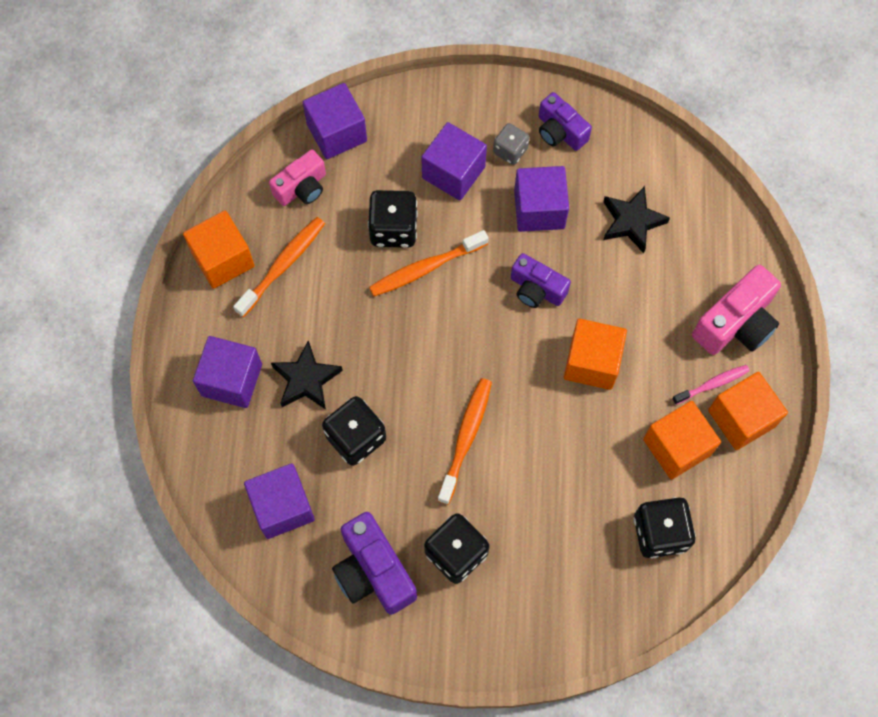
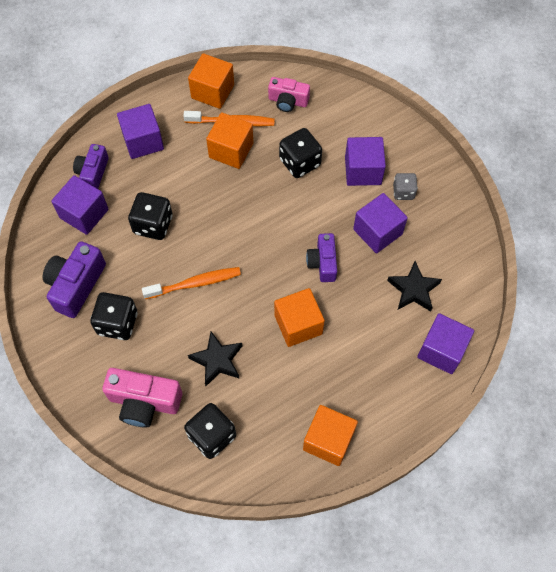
camera: 55 degrees right, 5 degrees down
black star [271,340,343,410] -> black star moved to [188,331,242,386]
purple cube [303,83,367,159] -> purple cube moved to [417,313,474,374]
orange toothbrush [369,230,489,296] -> none
purple camera [539,92,592,151] -> purple camera moved to [73,144,109,189]
orange cube [643,401,721,480] -> orange cube moved to [206,112,253,169]
pink toothbrush [672,365,750,405] -> none
pink camera [692,265,781,355] -> pink camera moved to [102,368,182,427]

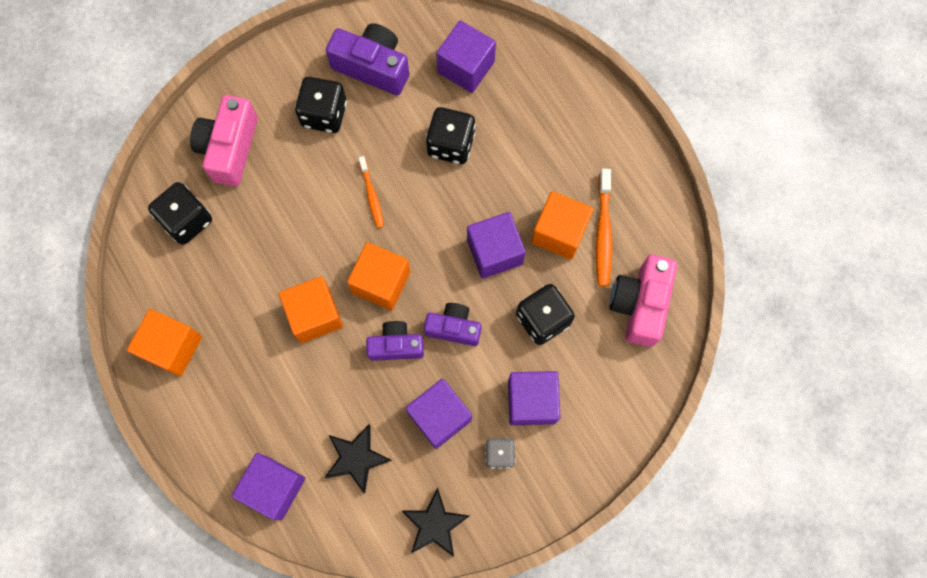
camera: 90 degrees right, 10 degrees up
purple camera [73,144,109,189] -> purple camera moved to [424,303,481,346]
purple cube [117,104,164,159] -> purple cube moved to [467,212,526,279]
orange toothbrush [142,267,241,299] -> orange toothbrush [358,156,384,228], size x0.64
orange cube [188,53,234,109] -> orange cube moved to [347,242,411,310]
black star [188,331,242,386] -> black star moved to [402,488,469,557]
pink camera [268,77,310,112] -> pink camera [610,255,677,347], size x1.52

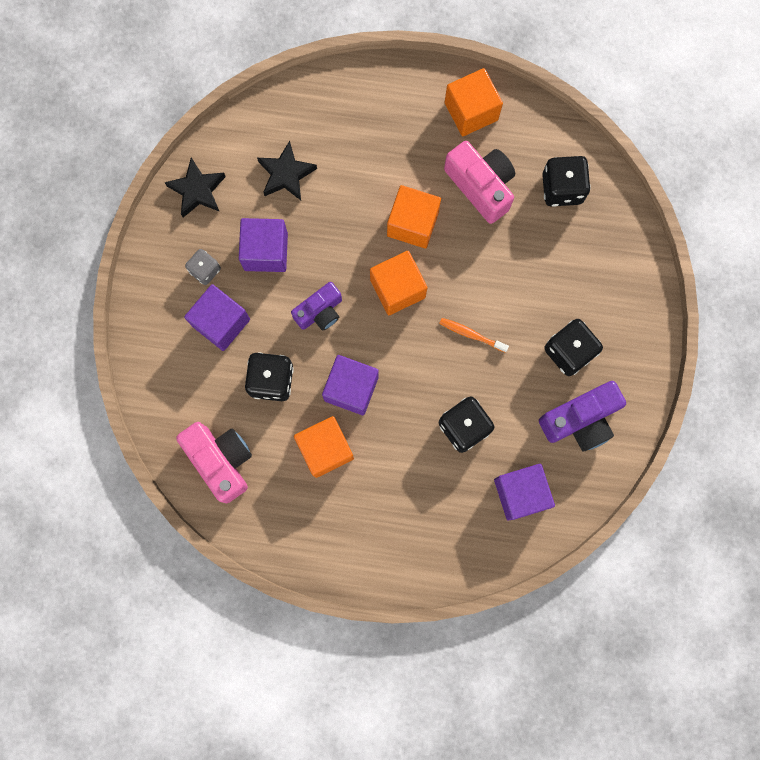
camera: 130 degrees right, 5 degrees up
pink camera [190,95,258,187] -> pink camera moved to [444,141,515,224]
purple cube [232,453,305,520] -> none
purple camera [366,321,424,361] -> none
orange toothbrush [596,169,613,286] -> none

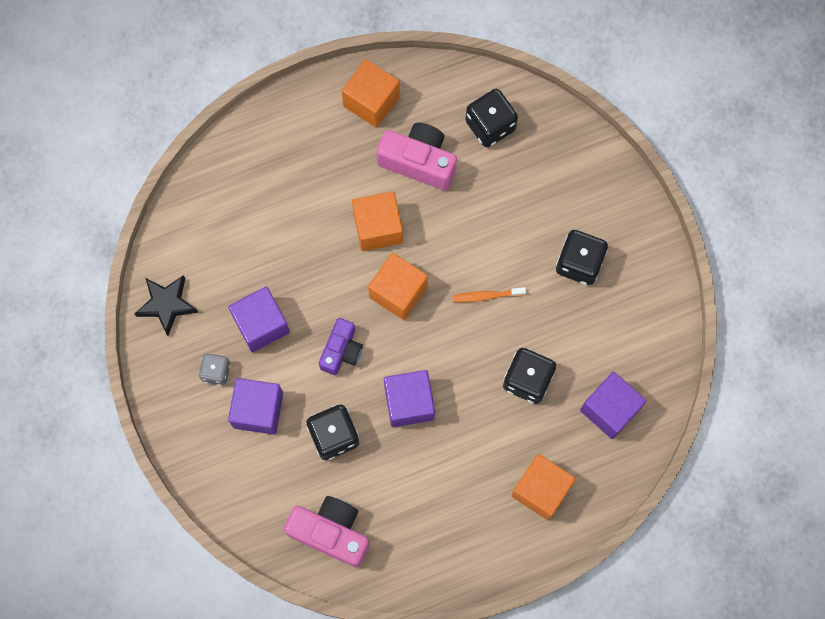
camera: 30 degrees left, 5 degrees down
black star [257,141,317,200] -> none
orange cube [294,416,354,478] -> orange cube moved to [511,454,576,520]
purple camera [539,381,626,452] -> none

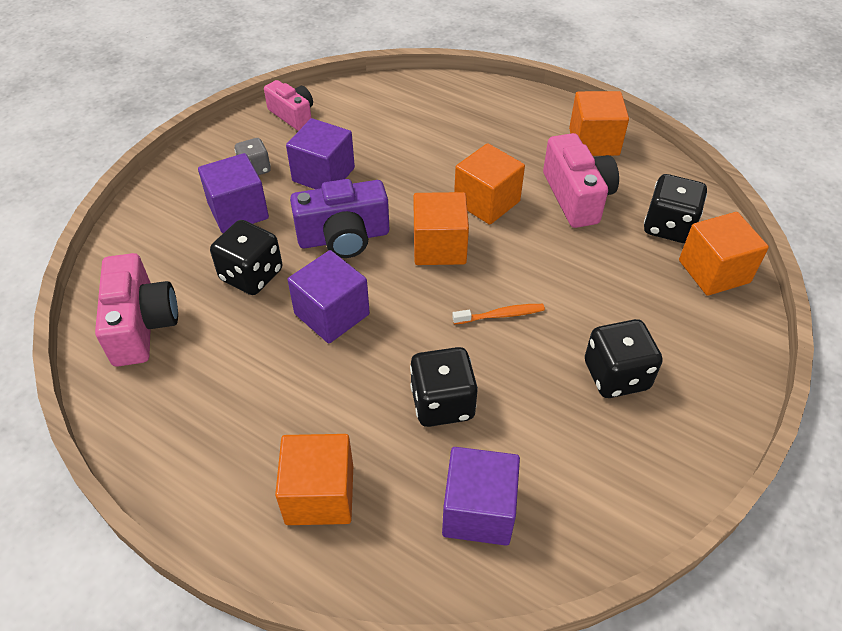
camera: 55 degrees right, 25 degrees down
black star [135,275,198,336] -> pink camera [264,80,313,131]
purple camera [319,318,363,375] -> purple camera [290,179,389,258], size x1.52
orange toothbrush [452,287,526,302] -> orange toothbrush turned 120 degrees clockwise [452,304,545,324]
none -> orange cube [679,212,769,296]

